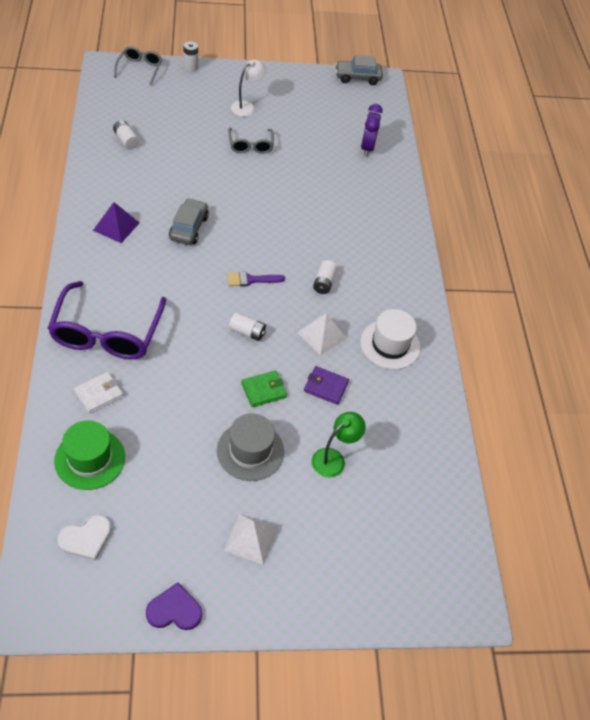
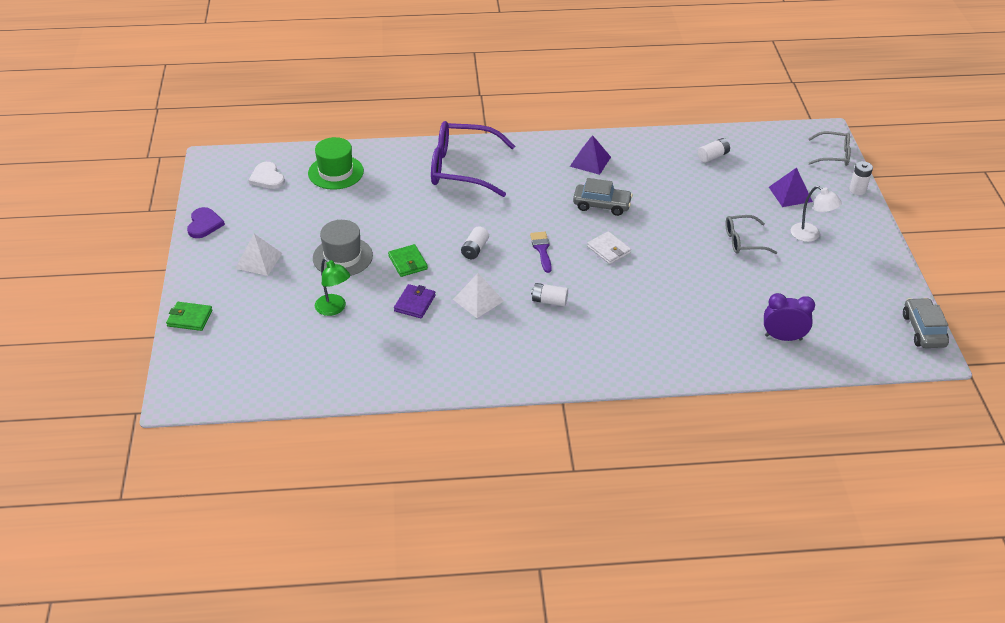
camera: 95 degrees right, 10 degrees down
white wallet [74,372,123,414] -> white wallet moved to [587,231,631,264]
white hat [360,309,420,370] -> none
none -> green wallet [166,302,212,331]
none -> purple pyramid [769,168,813,207]

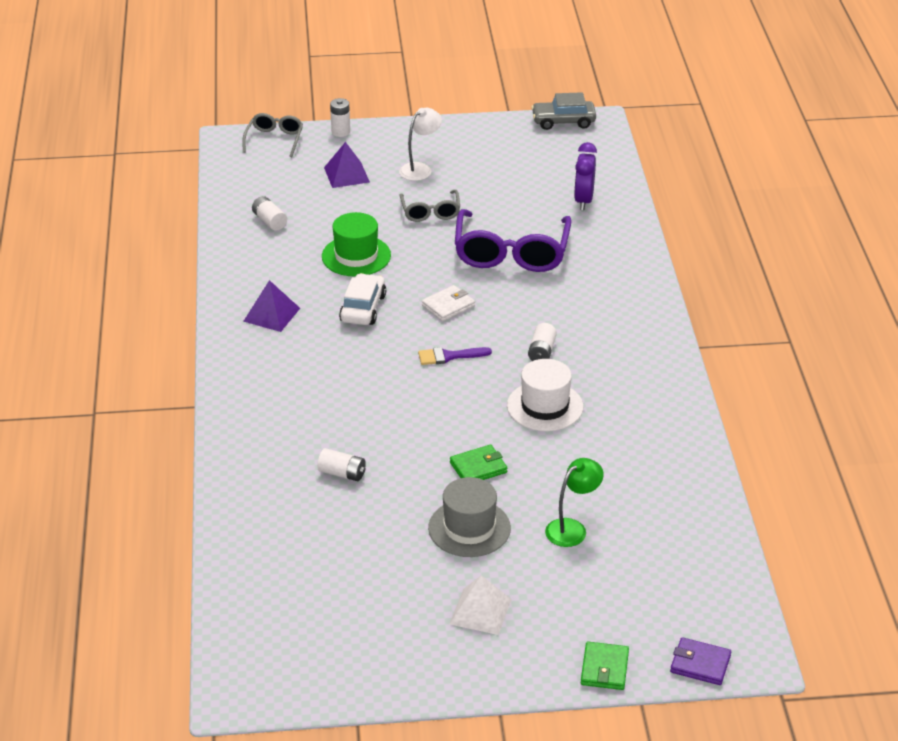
camera: 90 degrees left, 5 degrees down
purple heart [187,207,225,238] -> none
white heart [249,162,285,189] -> none
green hat [308,137,364,190] -> green hat moved to [322,212,391,277]
purple wallet [394,284,436,318] -> purple wallet moved to [670,637,731,685]
purple glasses [431,121,515,197] -> purple glasses moved to [455,209,572,272]
white pyramid [453,273,504,318] -> white hat [507,359,583,431]
white battery [461,226,489,259] -> white battery moved to [317,448,366,481]
grey car [573,178,633,216] -> white car [339,273,386,325]

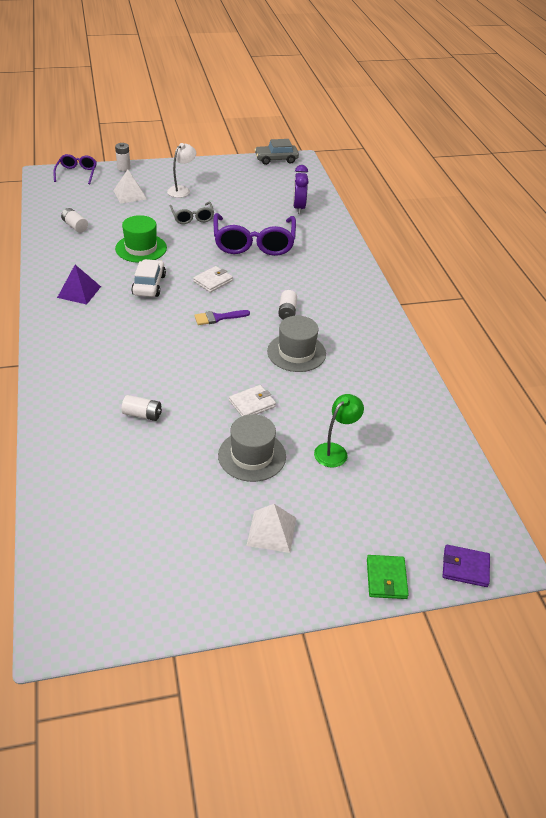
camera: 10 degrees left, 5 degrees up
grey glasses [242,113,303,157] -> purple glasses [53,154,97,184]
purple pyramid [324,142,370,188] -> white pyramid [113,170,147,204]
green wallet [450,445,507,480] -> white wallet [229,385,276,416]
white hat [507,359,583,431] -> grey hat [267,316,326,372]

